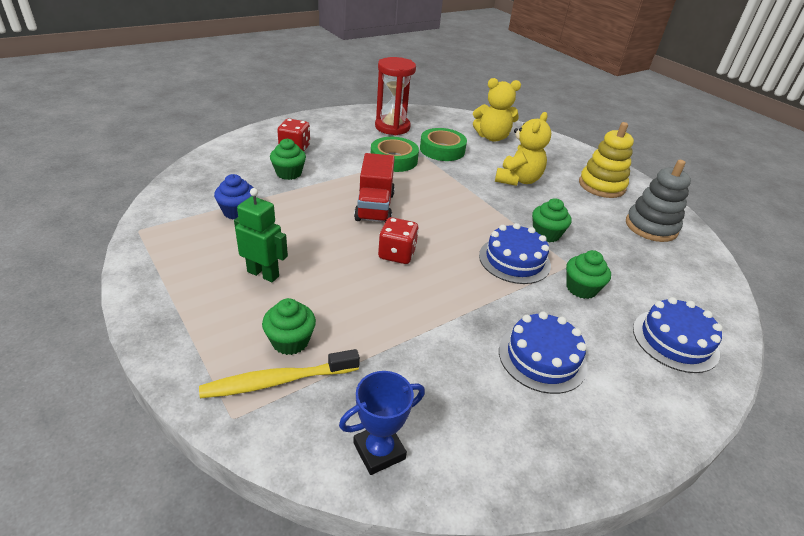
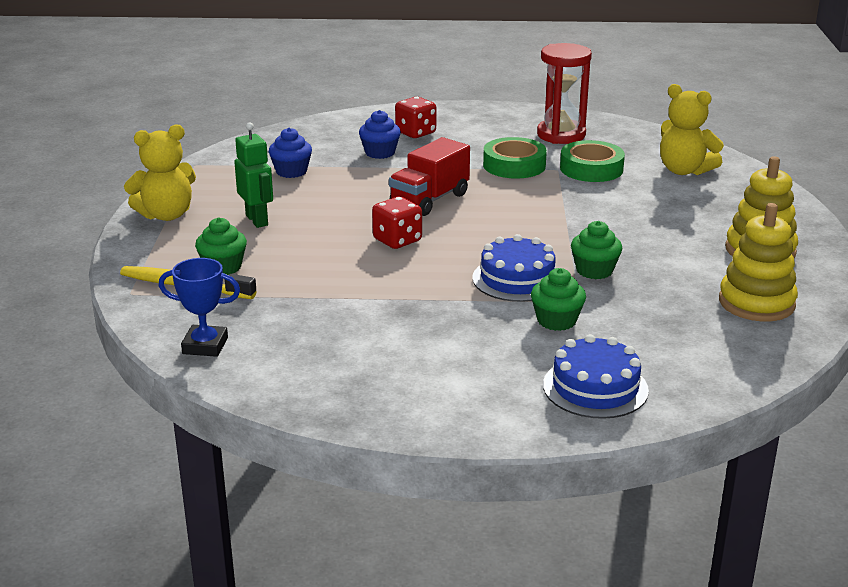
camera: 40 degrees right, 10 degrees down
green cupcake [270,138,306,180] -> blue cupcake [359,110,401,159]
yellow teddy bear [495,112,551,186] -> yellow teddy bear moved to [124,124,196,221]
blue cake [499,312,587,394] -> none
grey stacking toy [626,160,691,242] -> yellow stacking toy [719,203,798,321]

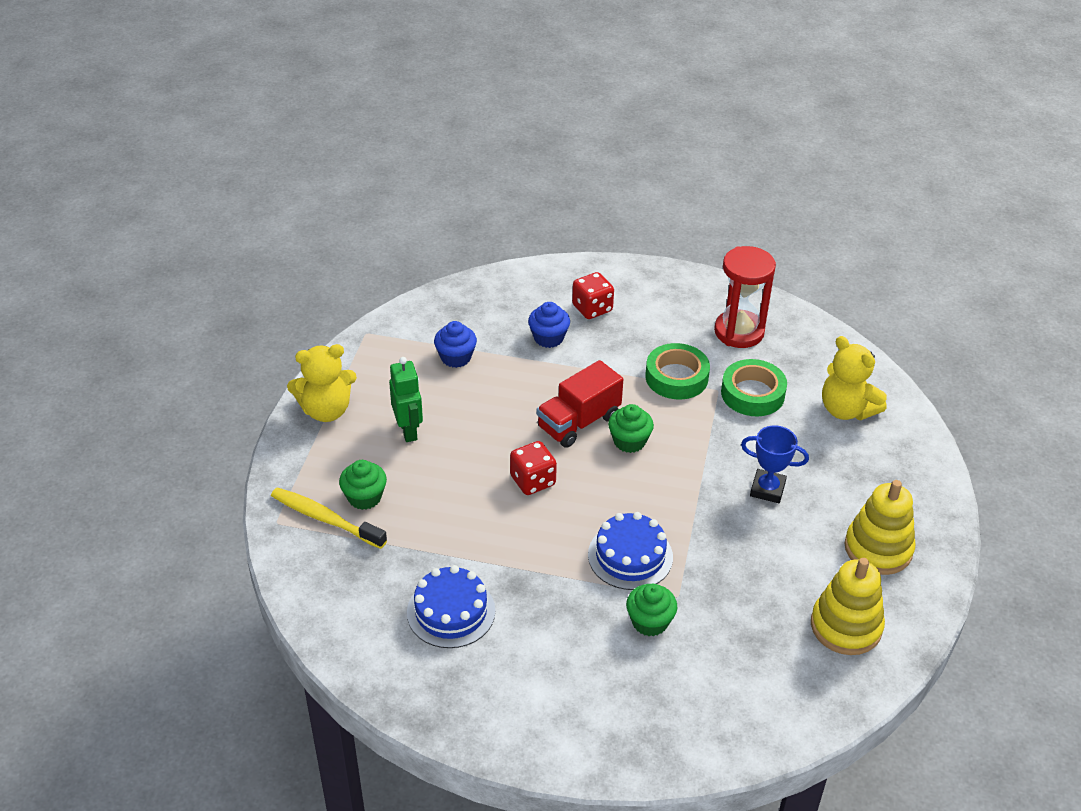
camera: 10 degrees right, 15 degrees up
blue trophy [159,258,240,357] -> blue trophy moved to [741,425,809,503]
blue cake [543,334,649,419] -> blue cake moved to [407,565,495,648]
green cupcake [571,221,622,279] -> green cupcake moved to [608,404,654,453]

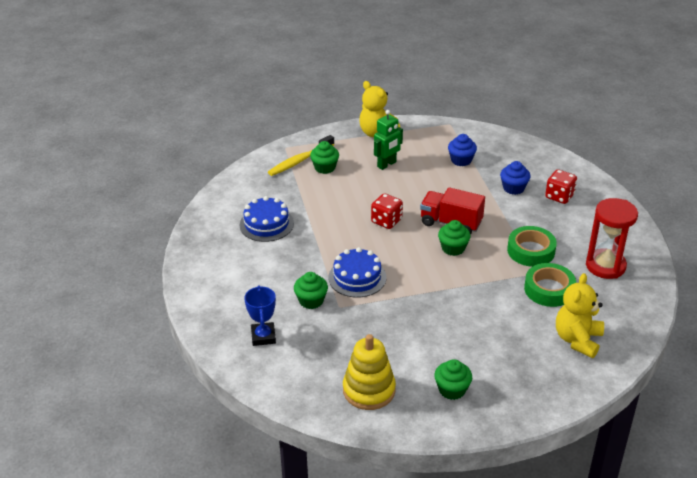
camera: 65 degrees right, 5 degrees down
yellow toothbrush [271,488,387,549] -> yellow toothbrush turned 135 degrees counterclockwise [268,135,334,176]
blue trophy [741,425,809,503] -> blue trophy moved to [244,285,276,346]
yellow stacking toy [845,480,915,575] -> green cupcake [434,359,472,400]

